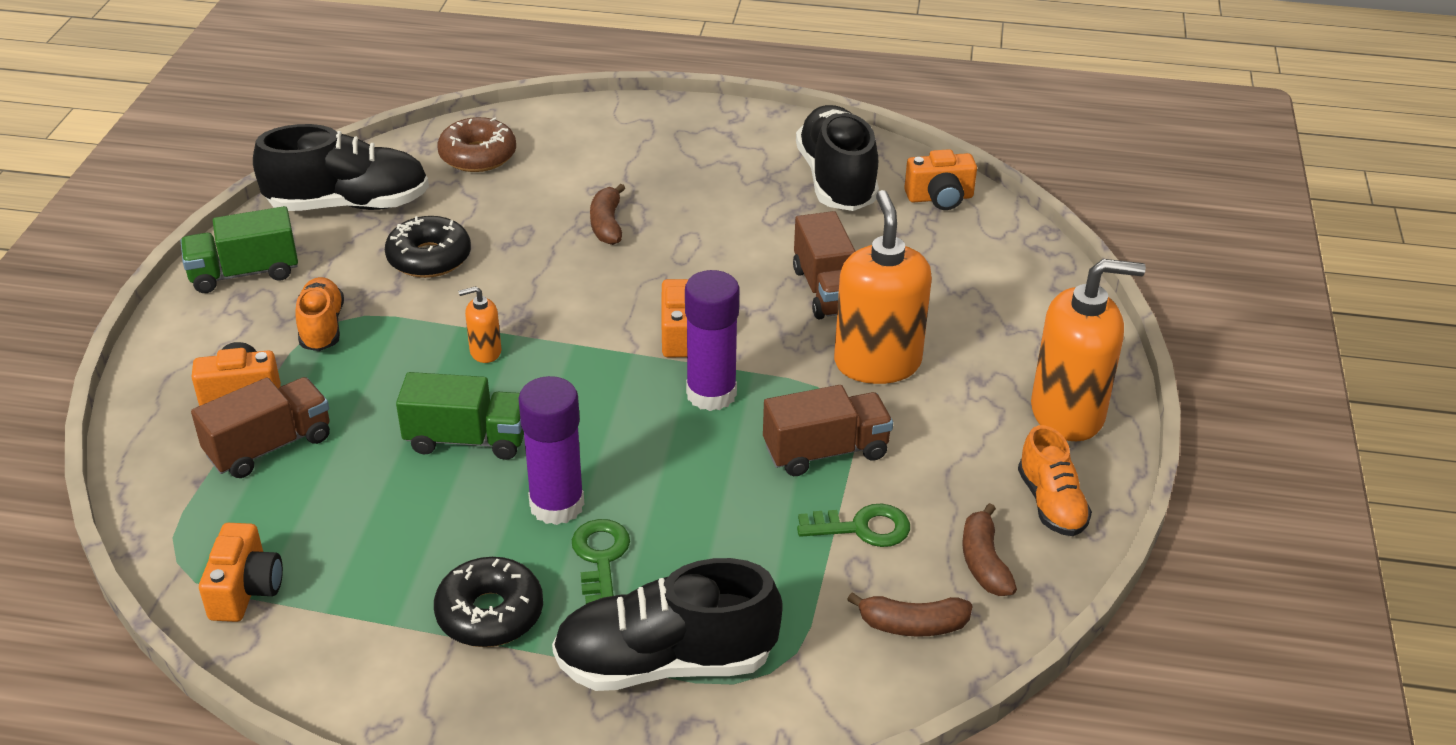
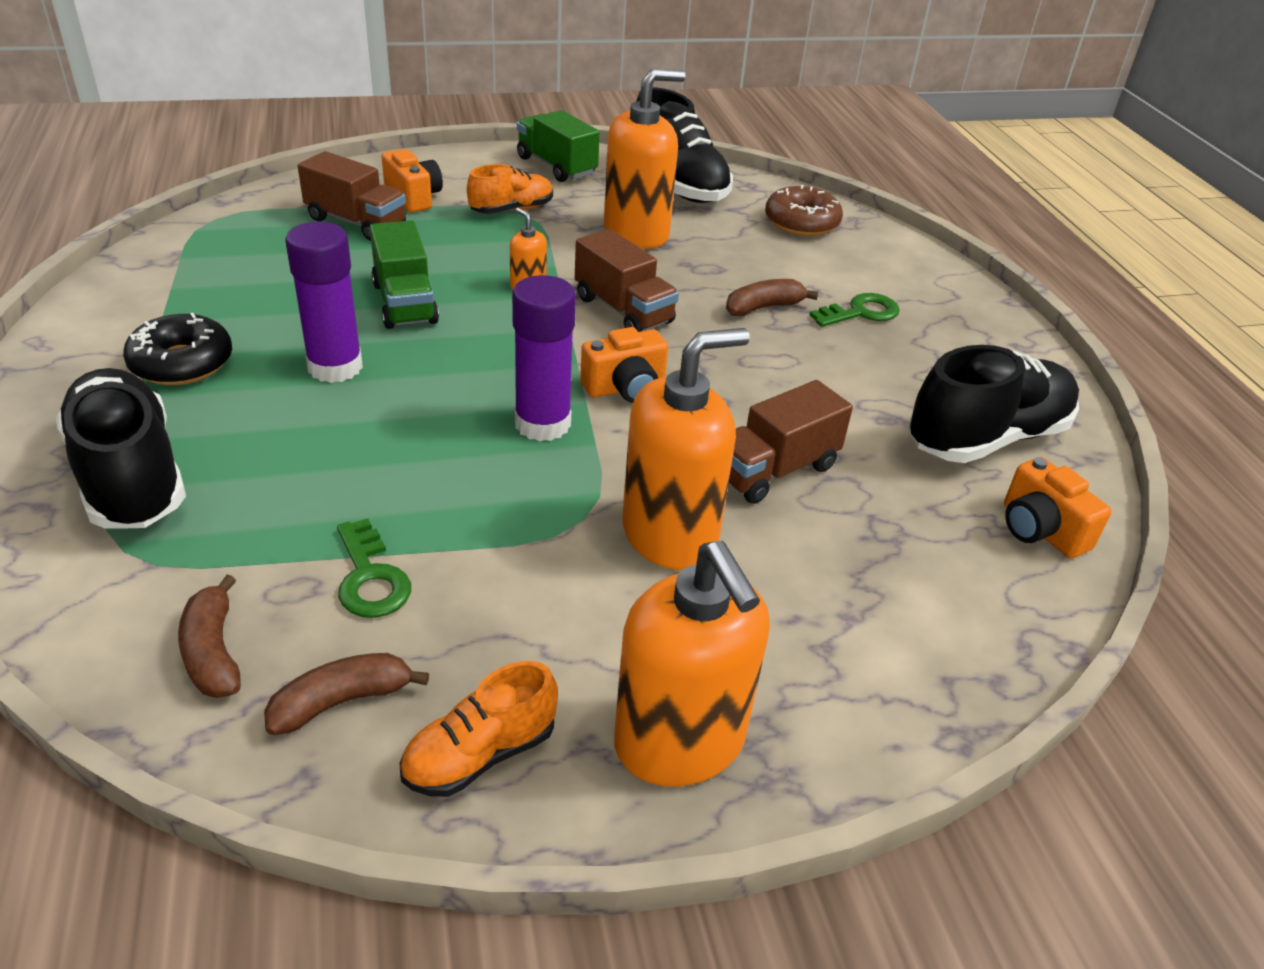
camera: 65 degrees right, 0 degrees up
orange camera [199,523,283,622] -> none
black donut [385,216,471,278] -> orange soap dispenser [604,69,686,249]
green key [572,519,630,604] -> green key moved to [810,293,900,327]
brown truck [763,385,893,476] -> brown truck moved to [575,229,679,332]

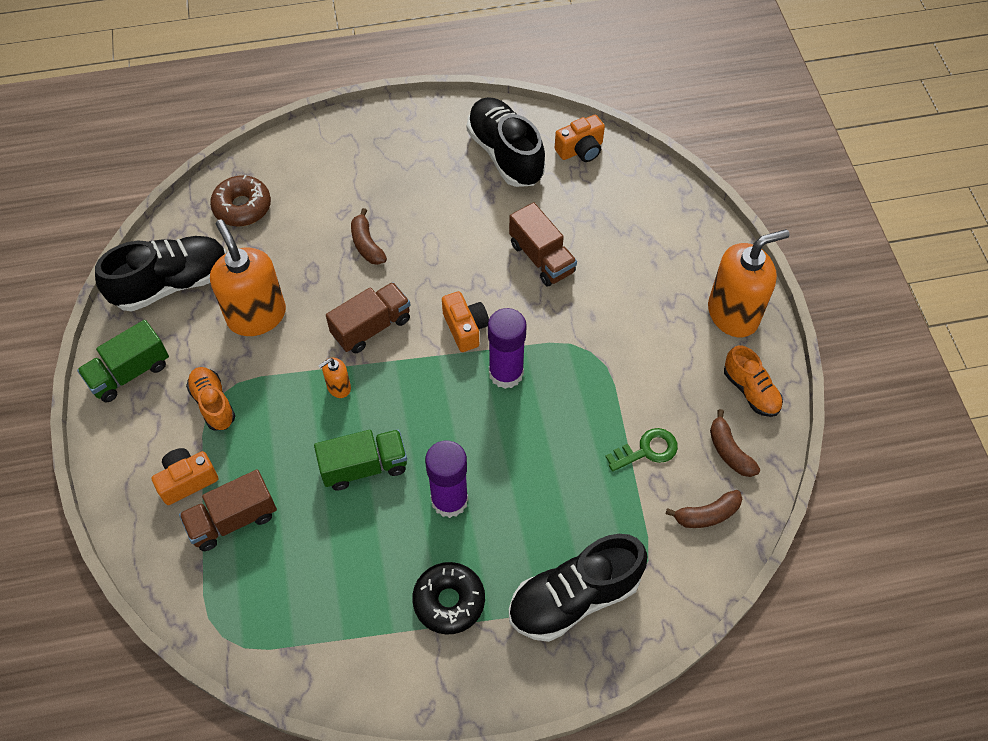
camera: 85 degrees left, 20 degrees up
brown truck [298,151,406,241] -> brown truck turned 150 degrees counterclockwise [179,469,277,551]
orange soap dispenser [622,328,750,570] -> none
green key [810,293,900,327] -> none

